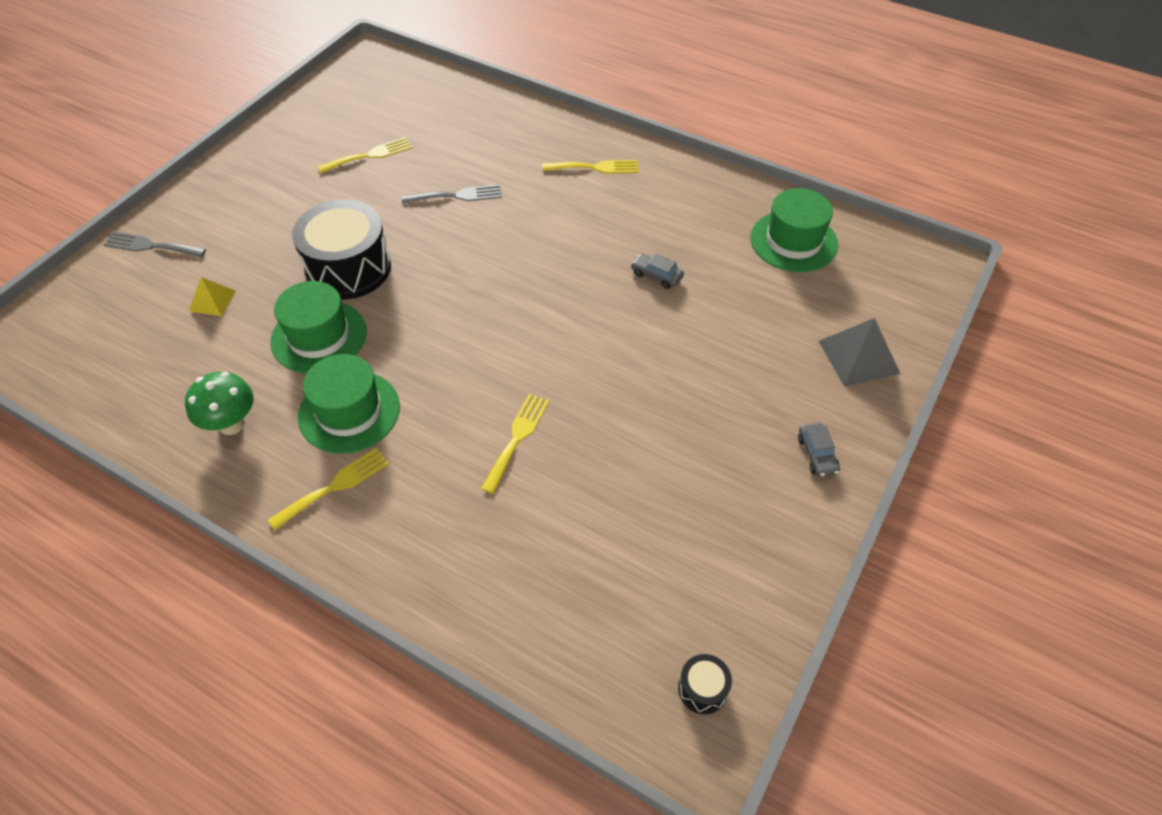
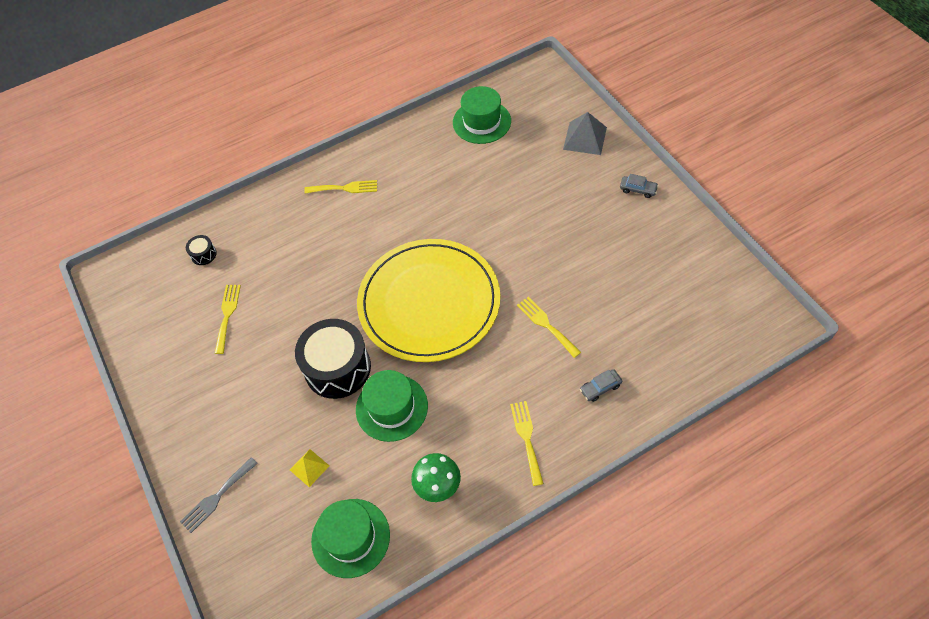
camera: 55 degrees left, 5 degrees up
green hat [298,354,400,454] -> green hat moved to [311,499,390,578]
grey fork [402,184,502,204] -> none
yellow fork [542,160,639,174] -> yellow fork turned 60 degrees clockwise [304,180,377,193]
grey car [631,253,684,289] -> grey car moved to [580,369,622,402]
black drum [678,654,732,714] -> black drum moved to [186,235,217,265]
none -> yellow plate [357,239,500,362]

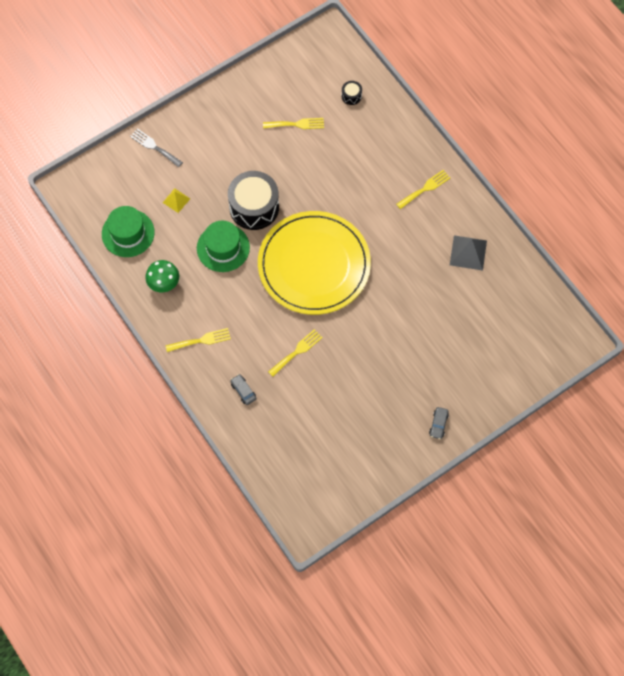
camera: 80 degrees right, 10 degrees up
yellow fork [304,180,377,193] -> yellow fork turned 120 degrees counterclockwise [396,170,450,209]
green hat [453,86,511,144] -> none
grey pyramid [563,112,607,155] -> grey pyramid moved to [450,235,487,271]

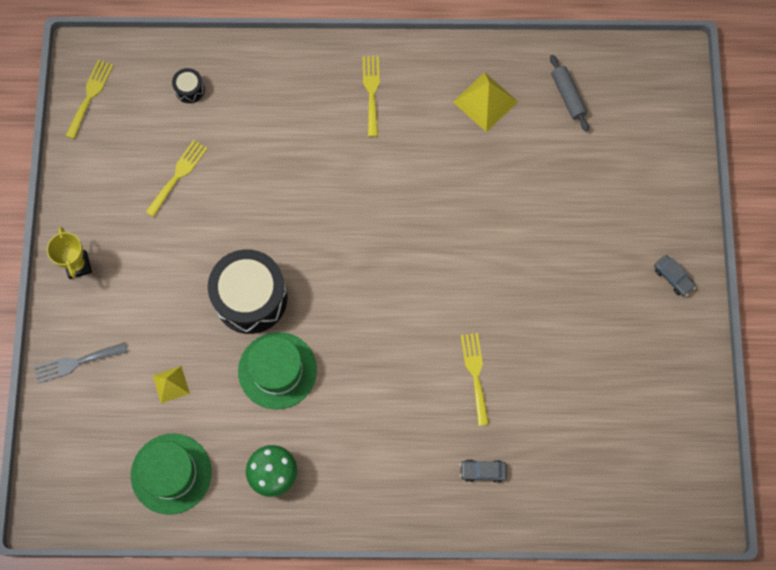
camera: 55 degrees left, 5 degrees up
yellow fork [166,328,231,352] -> yellow fork moved to [65,60,114,139]
yellow plate [258,211,371,315] -> none
grey pyramid [450,235,487,271] -> yellow pyramid [453,72,518,132]
none -> yellow trophy [47,227,92,279]
none -> grey rolling pin [550,55,589,132]

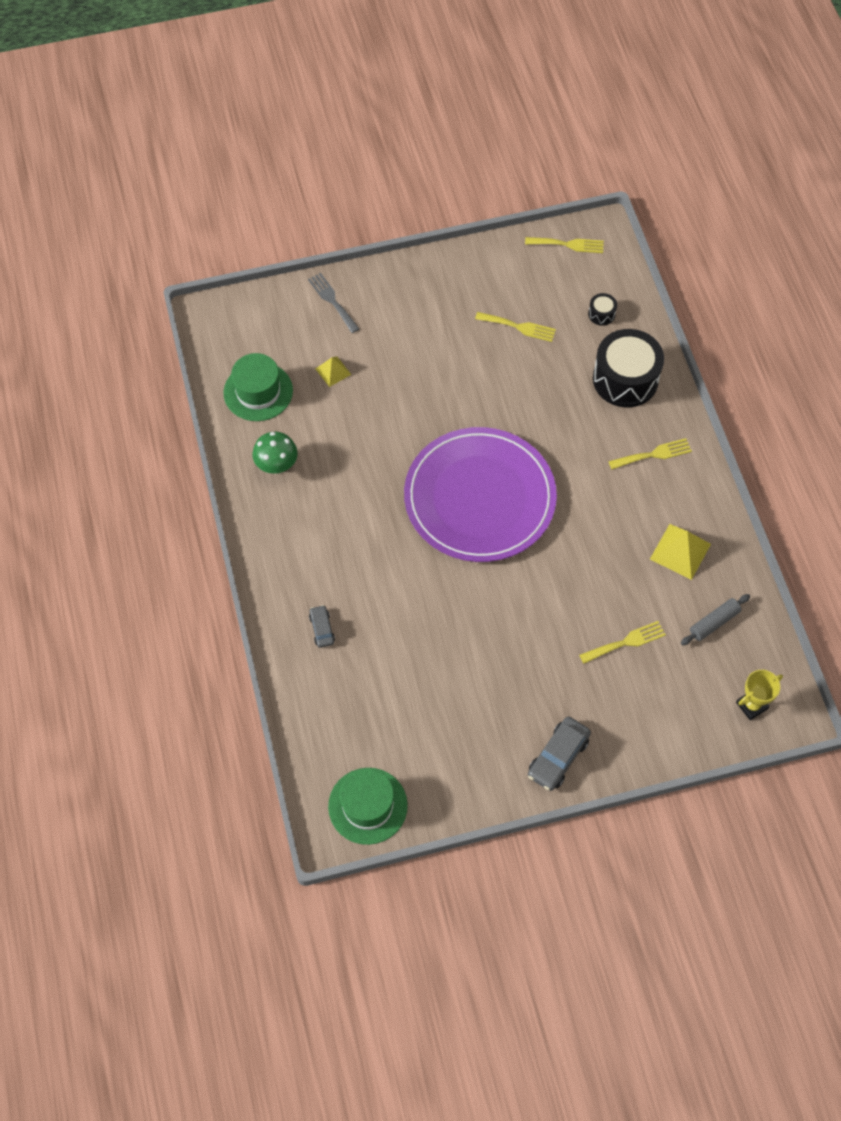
camera: 75 degrees right, 10 degrees down
yellow trophy [47,227,92,279] -> yellow trophy moved to [736,670,783,720]
black drum [208,249,288,334] -> black drum moved to [593,329,664,407]
green hat [238,332,317,410] -> green hat moved to [328,768,408,845]
yellow fork [461,333,489,426] -> yellow fork moved to [579,621,666,664]
grey car [654,255,696,297] -> grey car [528,717,591,791], size x1.71
none -> purple plate [404,427,557,562]

